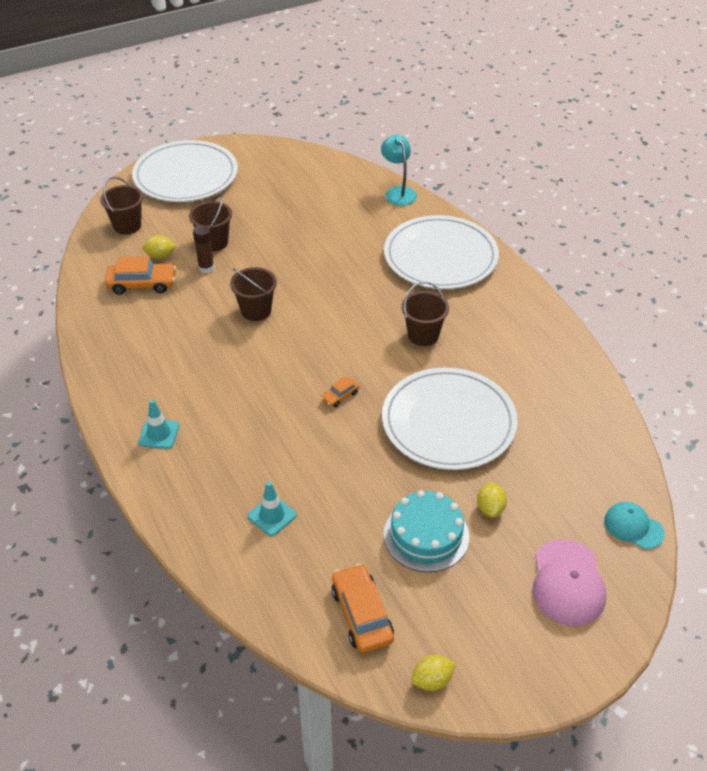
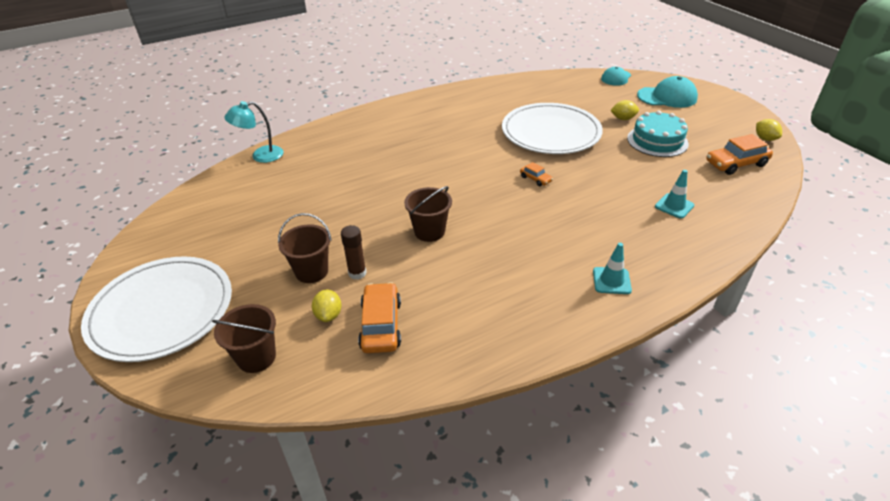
camera: 90 degrees left, 5 degrees down
white plate [384,215,499,289] -> none
brown bucket [402,281,449,346] -> none
pink cap [532,539,606,626] -> turquoise cap [637,76,698,108]

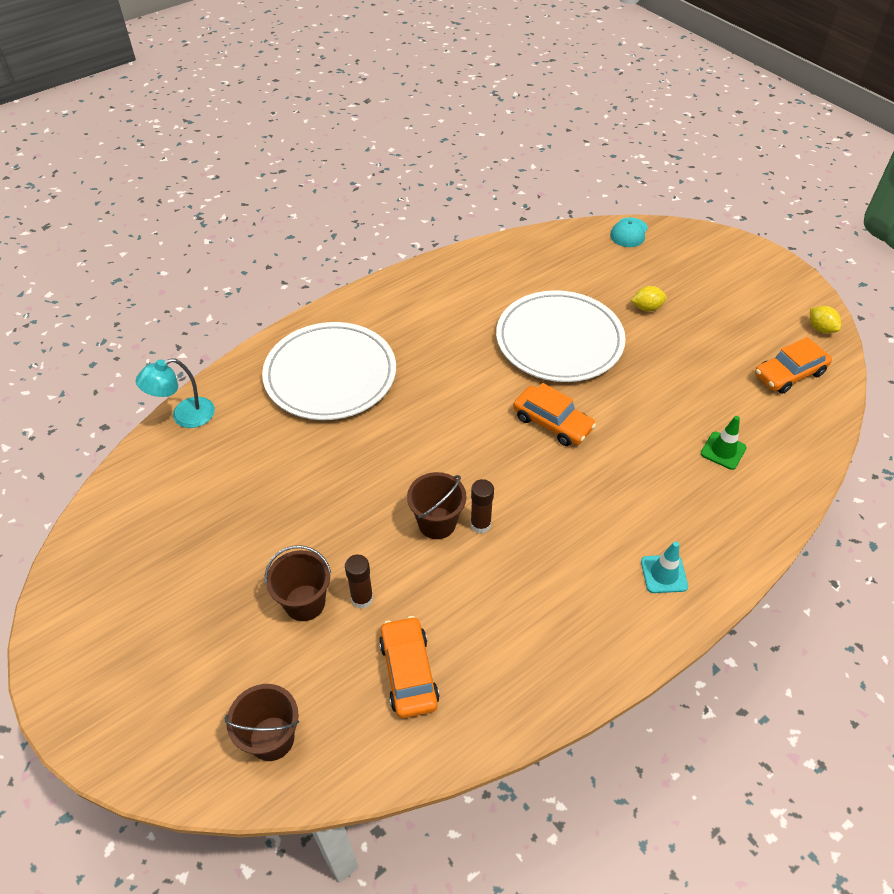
camera: 10 degrees left, 10 degrees up
white plate [81,256,232,362] -> white plate moved to [262,322,396,420]
yellow lemon [312,290,342,322] -> none
orange car [520,162,553,186] -> orange car [513,383,596,446], size x1.91
turquoise cake [627,111,689,157] -> none
turquoise cap [637,76,698,108] -> none
turquoise traffic cone [655,170,694,219] -> green traffic cone [701,416,747,470]
none -> brown glue stick [471,479,494,533]

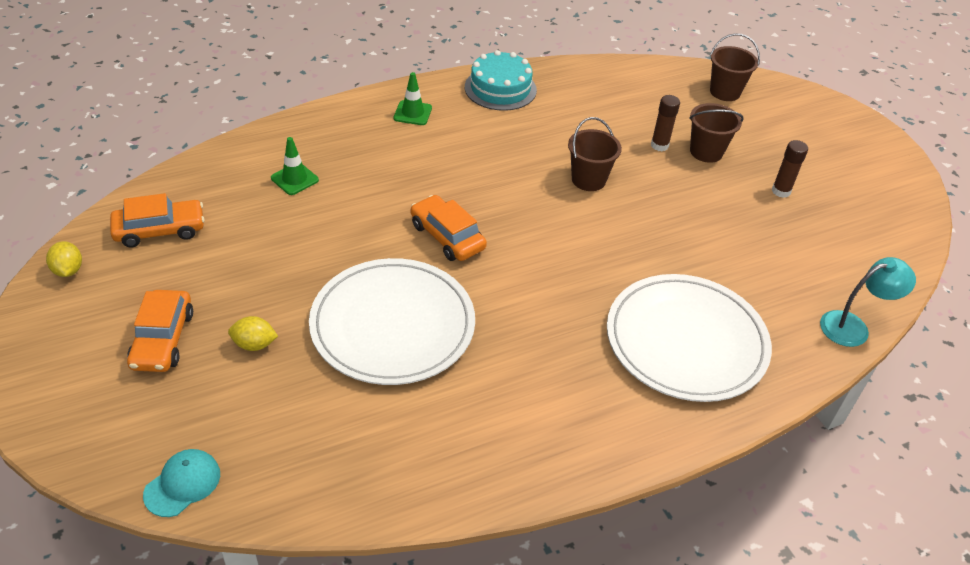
camera: 170 degrees left, 5 degrees down
orange car [379,616,440,718] -> orange car moved to [127,290,193,372]
brown glue stick [471,479,494,533] -> brown glue stick moved to [772,140,808,198]
turquoise traffic cone [641,541,688,593] -> green traffic cone [394,72,432,125]
none -> turquoise cake [465,50,537,111]

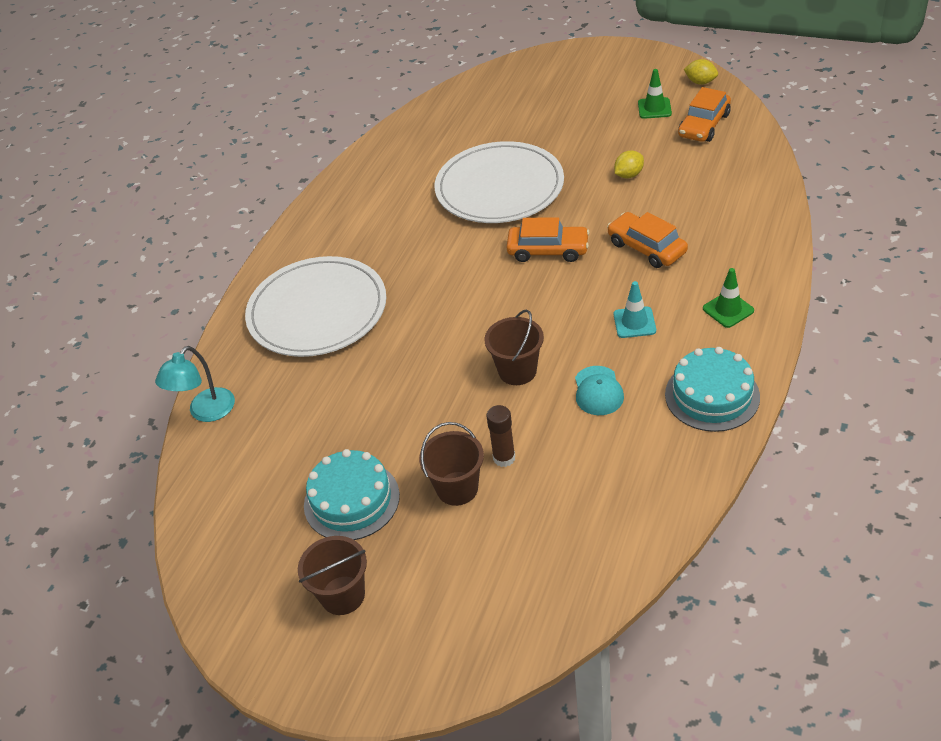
camera: 145 degrees right, 0 degrees up
orange car [127,290,193,372] -> orange car moved to [607,212,688,268]
turquoise cap [143,449,220,517] -> turquoise cap moved to [575,366,624,415]
yellow lemon [228,316,278,351] -> yellow lemon moved to [614,151,644,178]
green traffic cone [271,137,319,195] -> green traffic cone moved to [638,69,672,119]
brown bucket [710,33,760,101] -> brown bucket moved to [298,536,367,615]
brown glue stick [772,140,808,198] -> turquoise cake [304,449,400,540]
none -> turquoise traffic cone [614,281,656,338]

